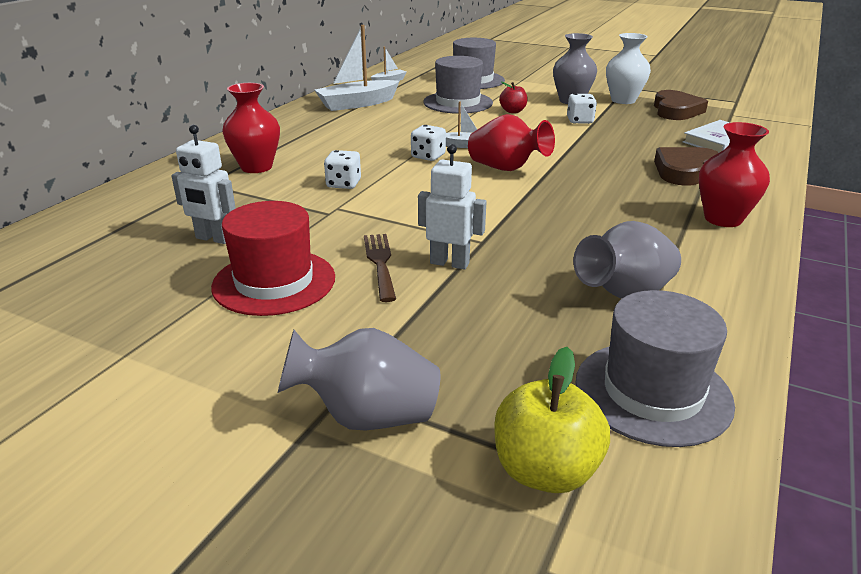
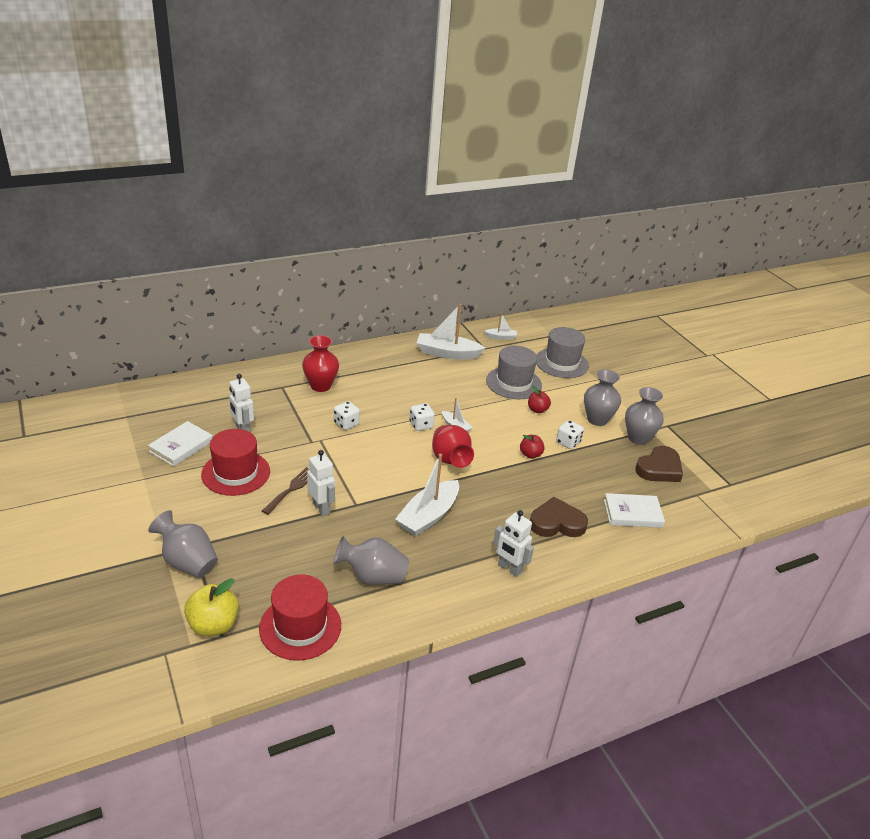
camera: 35 degrees right, 5 degrees up
grey hat [575,290,735,447] -> red hat [259,575,341,660]
white vase [606,33,651,104] -> grey vase [625,387,664,445]
red vase [699,122,770,227] -> white robot [493,510,534,577]
none -> white book [148,421,213,466]
none -> white boat [395,454,459,536]
none -> red apple [520,435,545,459]

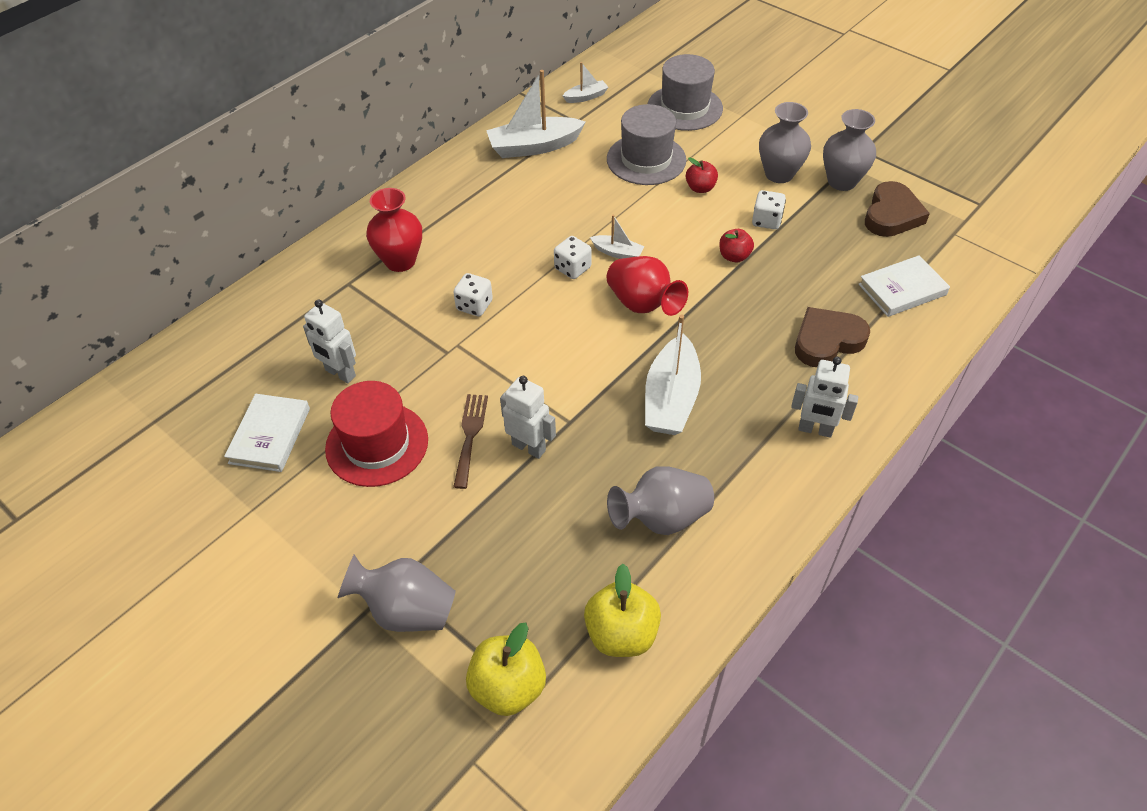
camera: 20 degrees left, 15 degrees up
red hat [259,575,341,660] -> yellow apple [584,564,661,657]

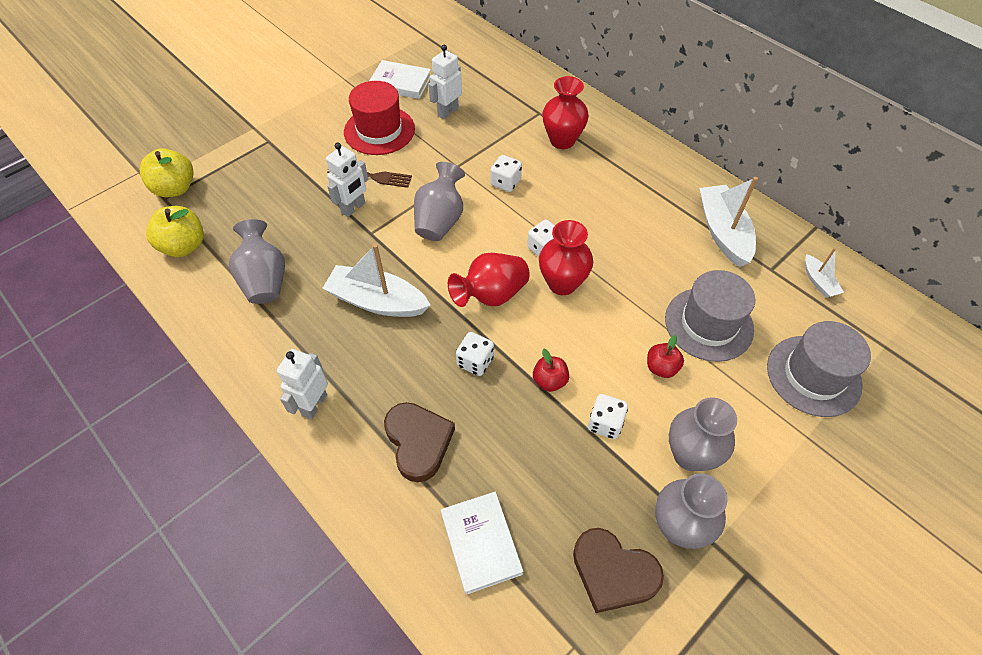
camera: 95 degrees right, 5 degrees up
grey vase [338,555,456,632] -> grey vase moved to [414,162,465,241]
white boat [590,215,645,259] -> red vase [539,220,593,295]
none -> white dice [456,332,494,376]

